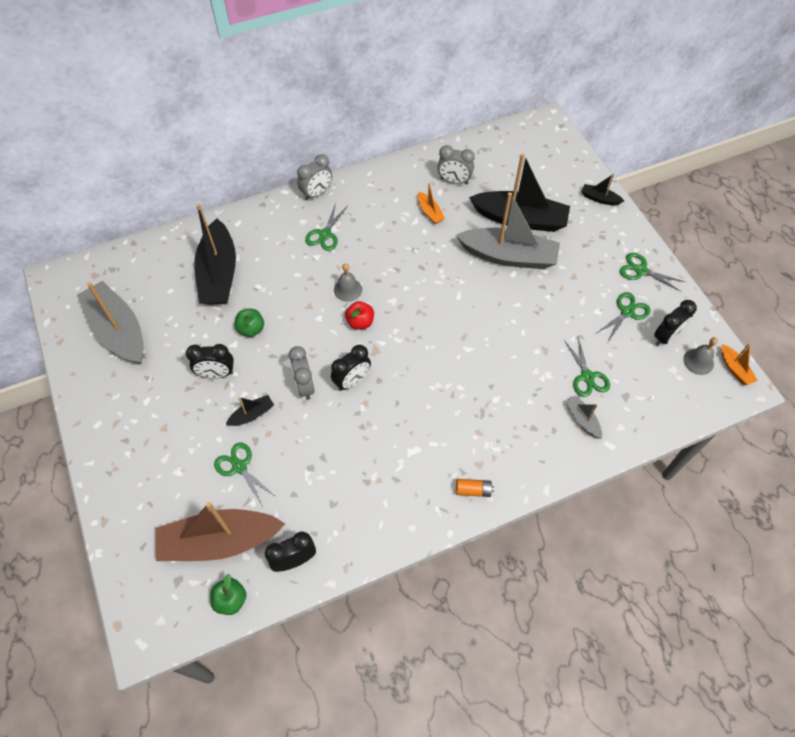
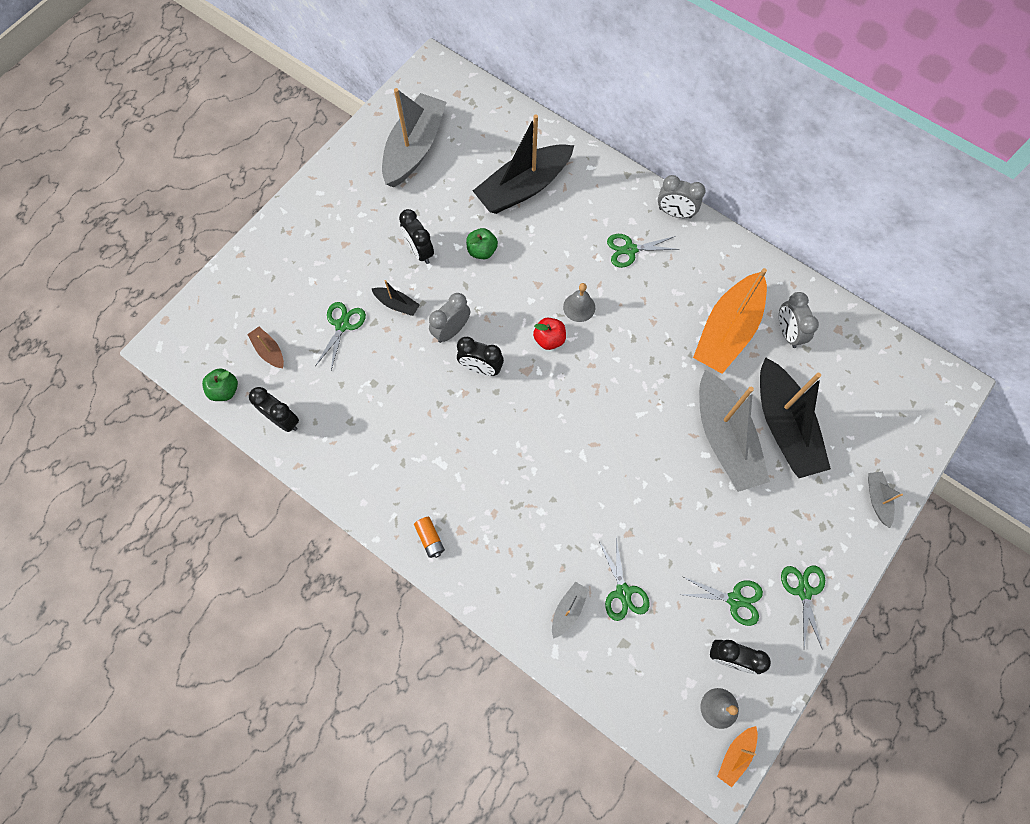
camera: 60 degrees right, 10 degrees up
brown boat [156,502,285,561] -> brown boat [247,327,284,368], size x0.44
orange boat [418,183,445,224] -> orange boat [693,268,767,374], size x2.28
green scissors [564,337,610,397] -> green scissors turned 60 degrees counterclockwise [599,538,649,621]
black boat [581,174,624,205] -> grey boat [868,472,903,528]

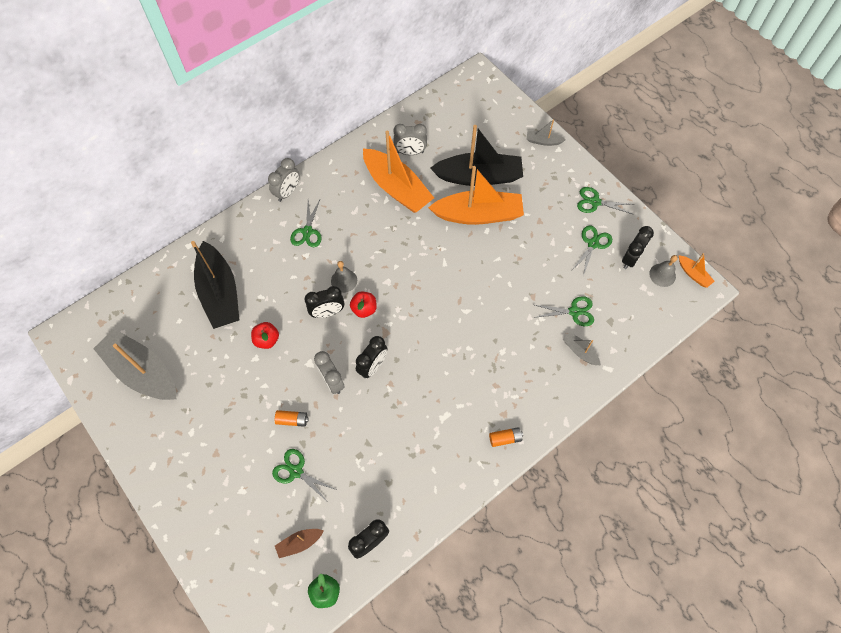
camera: 75 degrees left, 5 degrees down
black boat [372,280,420,316] -> orange battery [275,410,309,427]
black clock [399,209,434,264] -> black clock moved to [305,286,344,318]
green apple [466,228,498,259] -> red apple [251,322,279,349]
grey boat [699,370,770,492] -> orange boat [428,166,524,225]

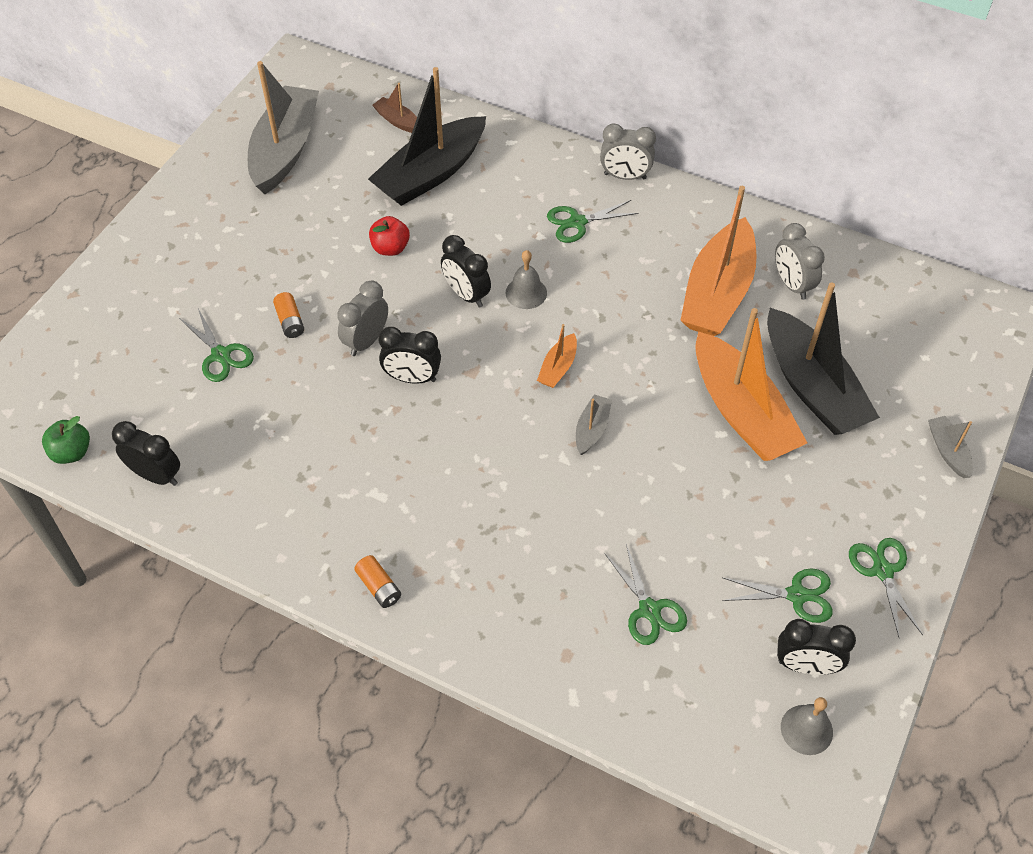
camera: 65 degrees right, 10 degrees down
green scissors [272,449,337,502] -> green scissors turned 135 degrees clockwise [179,309,254,382]
brown boat [275,529,324,558] -> brown boat moved to [372,83,417,133]
red apple [350,291,377,318] -> none
grey boat [563,332,601,365] -> grey boat moved to [576,394,612,455]
orange boat [679,253,715,288] -> orange boat moved to [537,324,577,388]

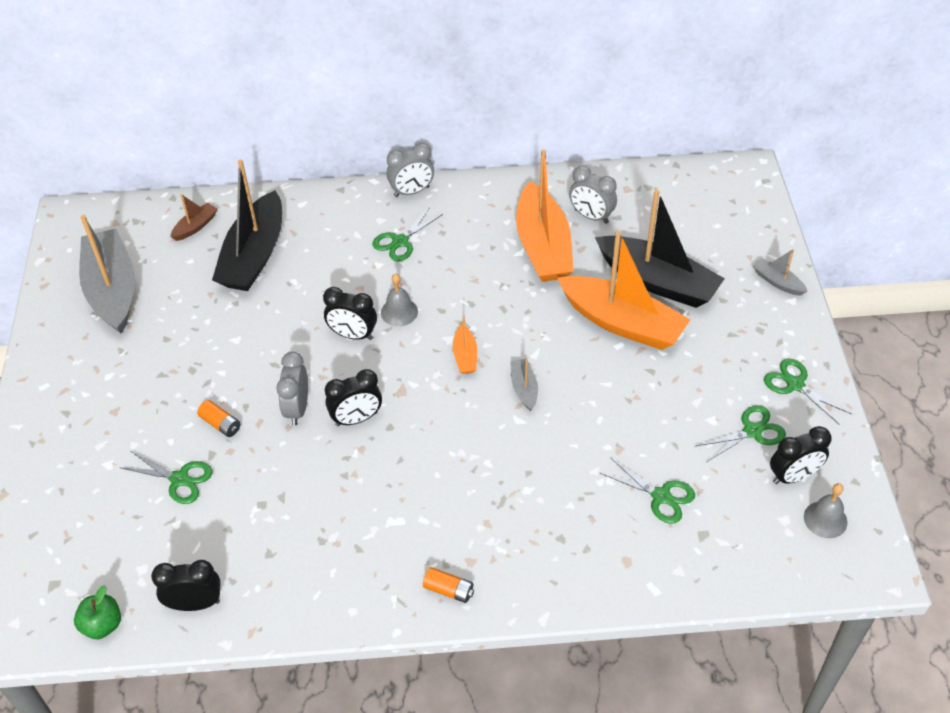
camera: 30 degrees left, 5 degrees down
red apple [369,216,410,256] -> none
brown boat [372,83,417,133] -> brown boat turned 120 degrees clockwise [170,194,217,241]

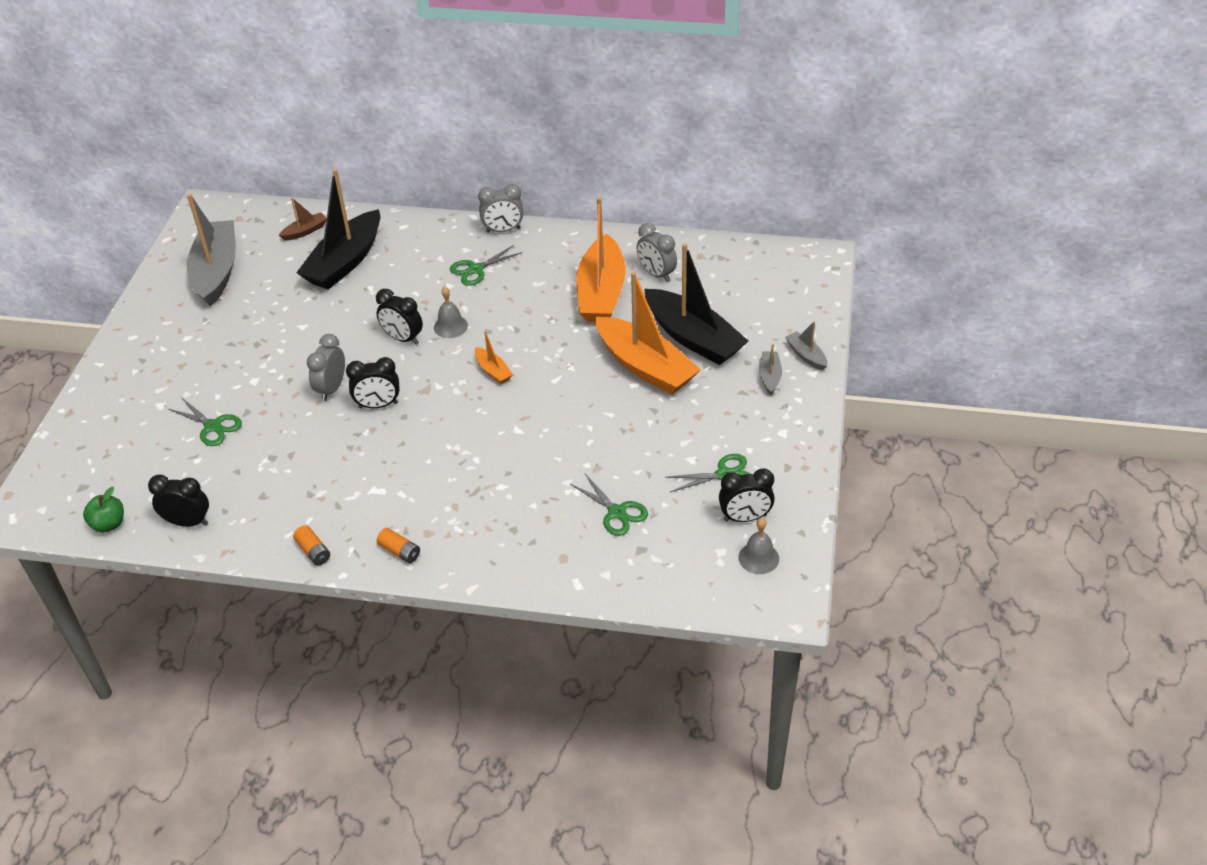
camera: 15 degrees right, 5 degrees down
orange battery [197,400,240,437] -> orange battery moved to [293,525,330,565]
orange boat [453,315,478,374] -> orange boat turned 45 degrees counterclockwise [475,331,513,384]
grey boat [510,359,538,411] -> grey boat moved to [759,344,782,395]
green scissors [764,358,852,425] -> none

